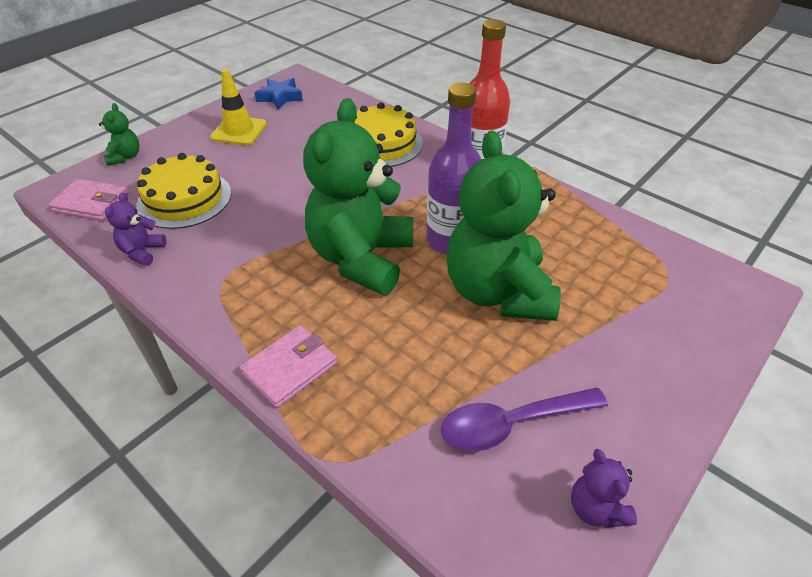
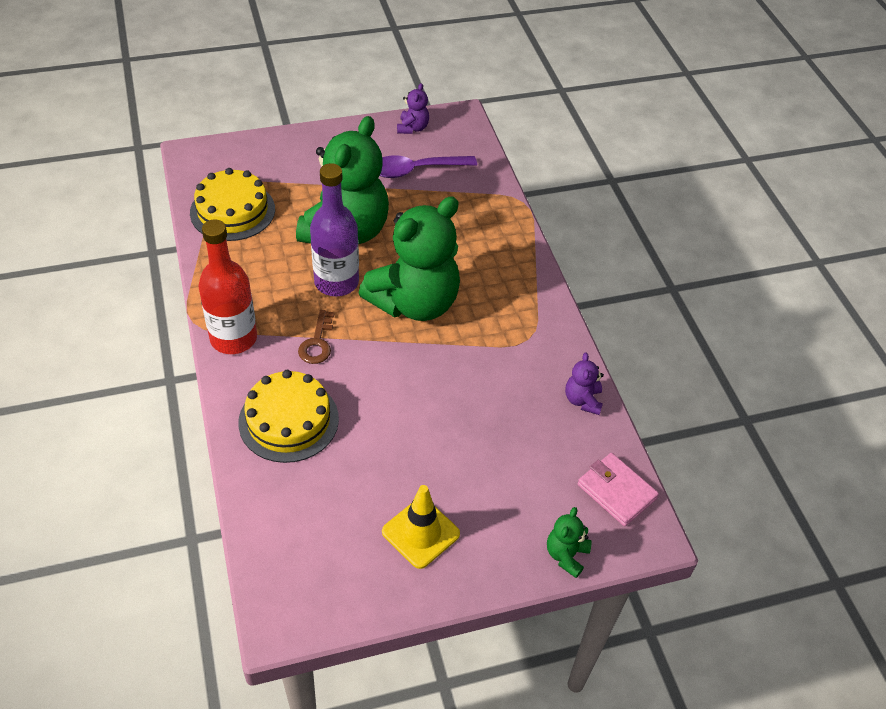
camera: 150 degrees left, 5 degrees up
purple teddy bear [105,192,167,266] -> purple teddy bear turned 135 degrees clockwise [565,352,604,415]
yellow cake [136,153,231,229] -> yellow cake moved to [190,168,275,241]
pink wallet [240,325,337,408] -> none
blue star [254,78,303,109] -> none
purple spoon [441,388,608,452] -> purple spoon turned 150 degrees clockwise [379,155,477,178]
none -> brown key [298,310,334,364]

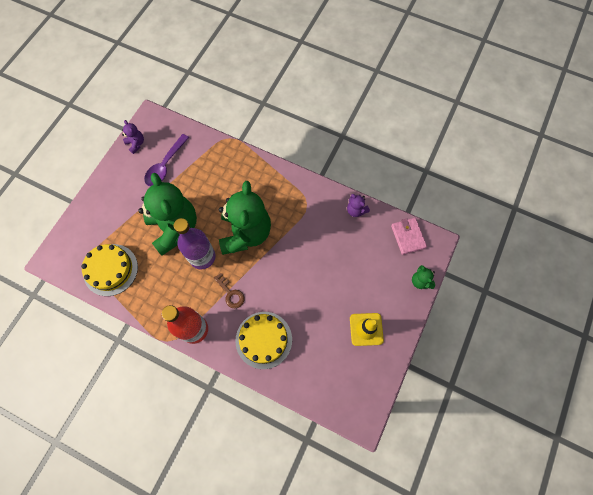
camera: 45 degrees left, 20 degrees up
pink wallet [577,453,659,526] -> pink wallet turned 75 degrees clockwise [391,218,427,255]

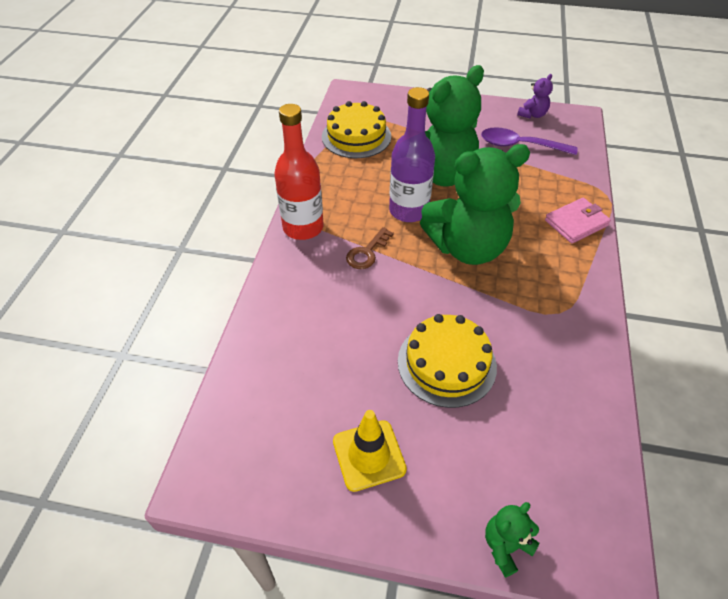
camera: 75 degrees right, 20 degrees down
yellow cake [235,312,292,369] -> yellow cake moved to [398,314,497,408]
purple teddy bear [347,194,370,217] -> none
pink wallet [391,218,427,255] -> pink wallet moved to [545,198,611,243]

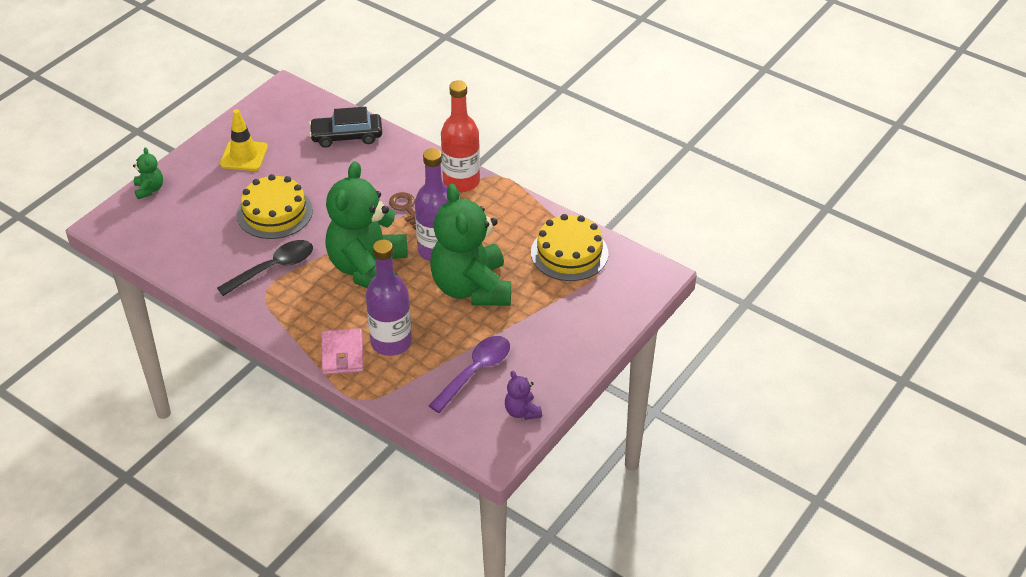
camera: 115 degrees right, 5 degrees down
none -> black spoon [217,240,313,296]
none -> black car [309,107,382,148]
none -> purple bottle [366,240,412,356]

